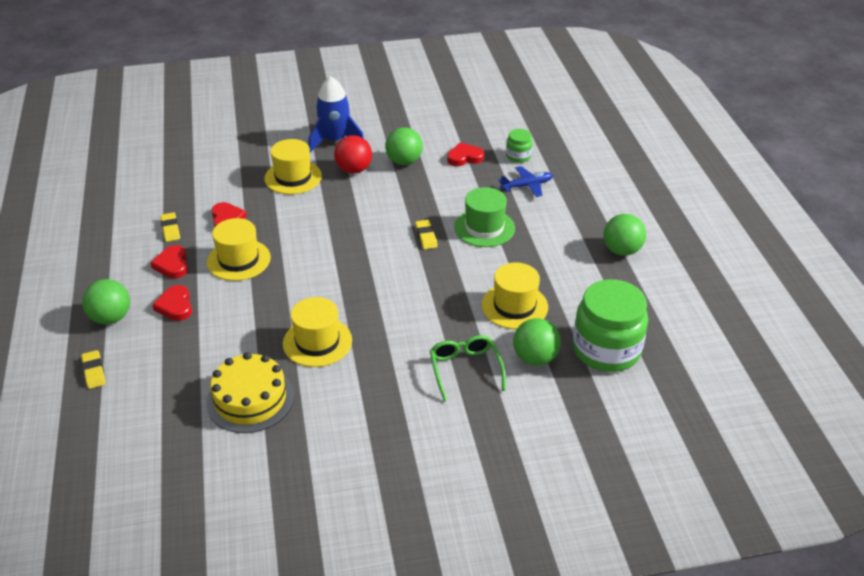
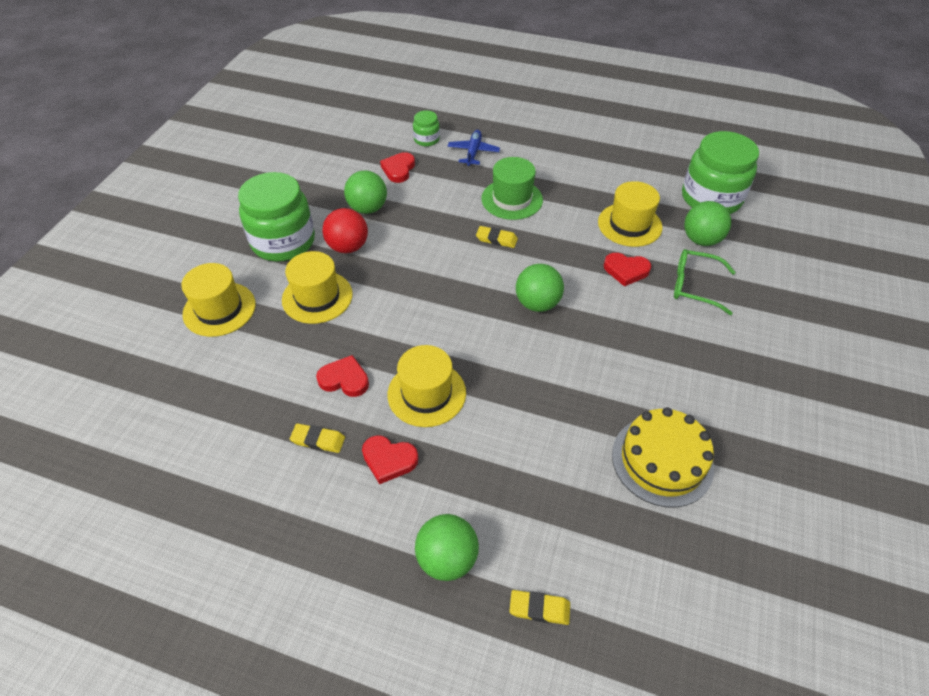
camera: 60 degrees left, 10 degrees up
red heart [152,285,192,321] -> red heart moved to [604,253,651,287]
yellow hat [283,297,352,367] -> yellow hat moved to [181,263,256,337]
blue rocket [308,76,364,152] -> green jar [238,172,315,262]
green ball [603,214,646,256] -> green ball moved to [516,264,564,312]

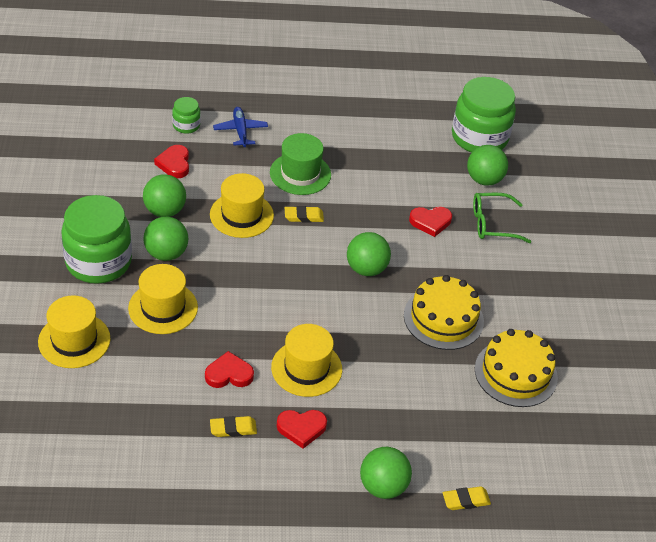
camera: 25 degrees left, 5 degrees down
red ball [323,208,368,253] -> green ball [143,217,188,261]
yellow hat [598,181,662,247] -> yellow hat moved to [210,173,274,238]
none -> yellow cake [404,275,484,350]

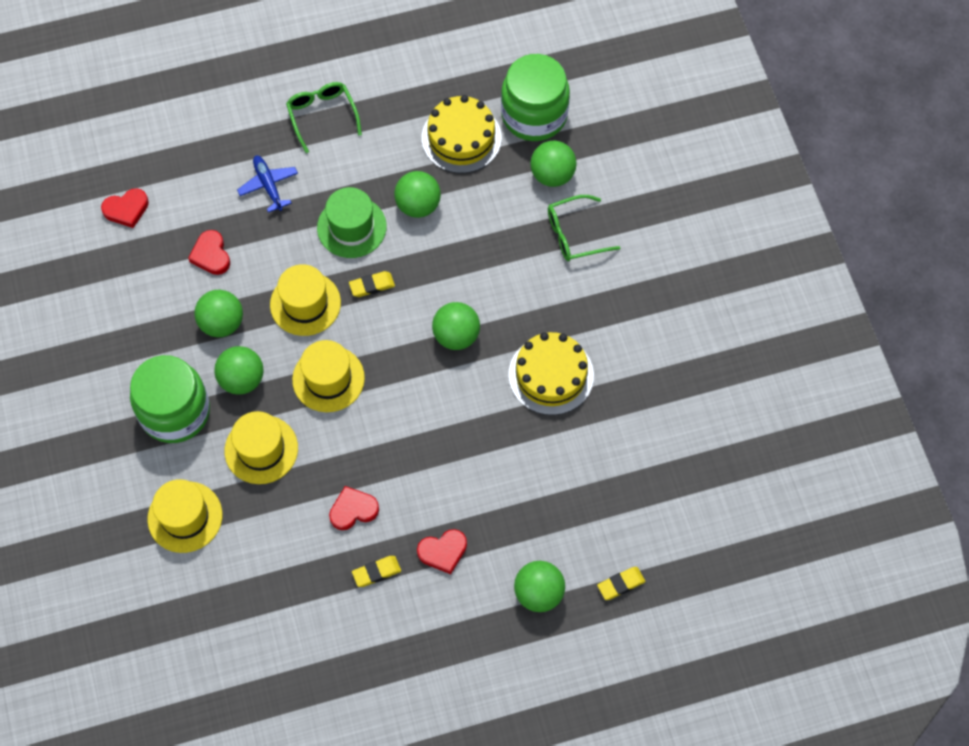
camera: 10 degrees left, 20 degrees up
green jar [172,97,201,134] -> none
yellow hat [271,324,342,397] -> yellow hat moved to [292,340,365,412]
red heart [409,207,452,237] -> red heart moved to [101,188,149,228]
yellow cake [475,329,558,407] -> yellow cake moved to [421,95,502,173]
none -> green glasses [286,82,362,153]
none -> green ball [394,171,441,218]

